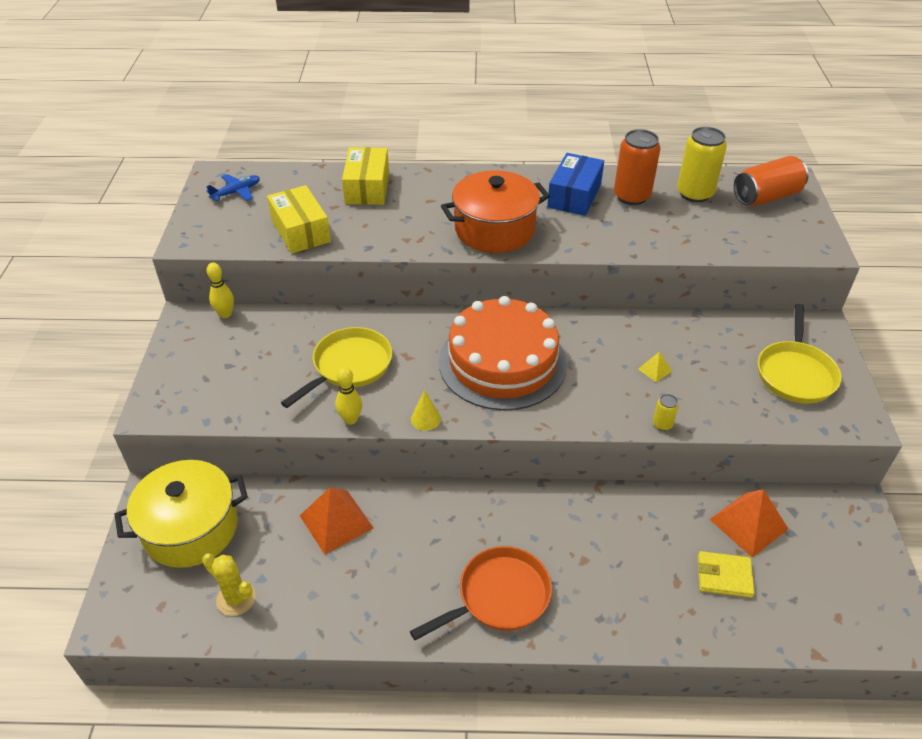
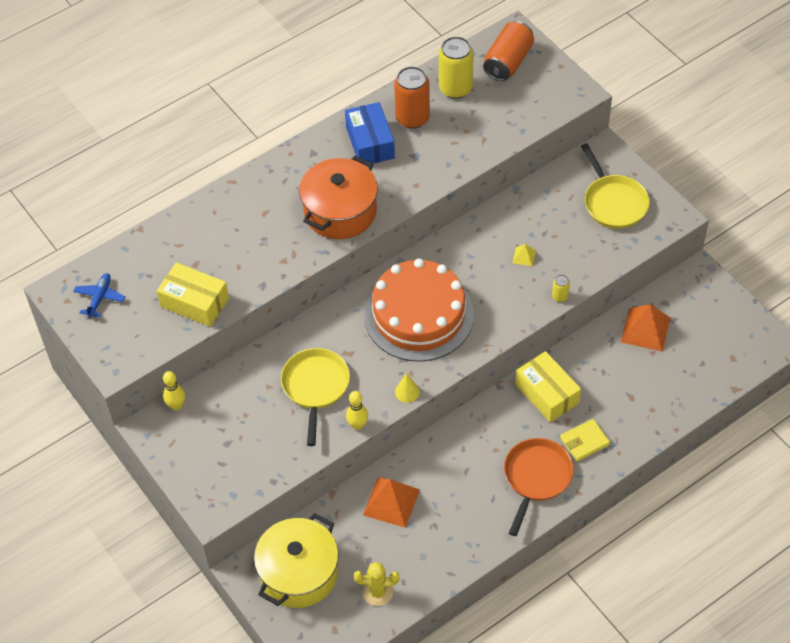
camera: 35 degrees left, 10 degrees up
yellow box [342,147,389,205] -> yellow box moved to [515,351,581,422]
yellow wallet [698,551,755,598] -> yellow wallet moved to [560,419,610,461]

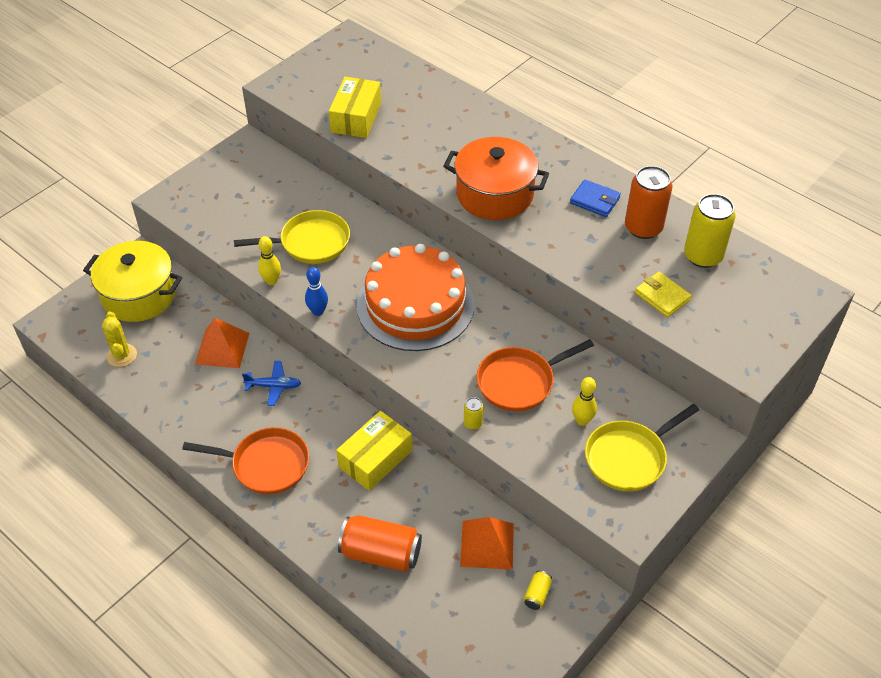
camera: 75 degrees right, 5 degrees down
blue plane [73,273,126,318] -> blue plane moved to [242,361,301,406]
yellow bowling pin [163,371,185,410] -> yellow bowling pin moved to [572,377,597,426]
blue box [345,102,395,165] -> blue wallet [570,179,621,217]
yellow cone [395,373,420,403] -> blue bowling pin [305,267,328,316]
orange can [483,21,534,81] -> orange can moved to [338,515,422,572]
yellow pyramid [513,244,536,266] -> orange pan [477,339,594,412]
yellow wallet [560,419,610,461] -> yellow wallet moved to [635,272,692,317]
none -> yellow can [524,571,552,610]

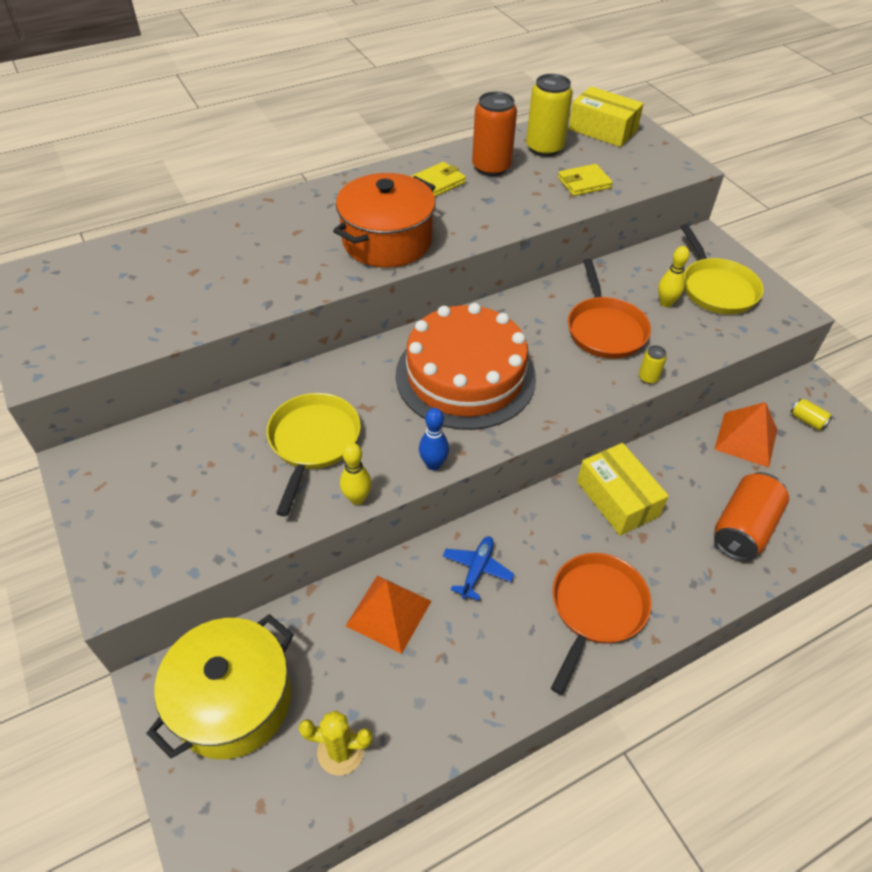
camera: 70 degrees left, 0 degrees up
yellow box [329,77,381,138] -> yellow box moved to [569,86,644,147]
blue wallet [570,179,621,217] -> yellow wallet [411,162,466,197]

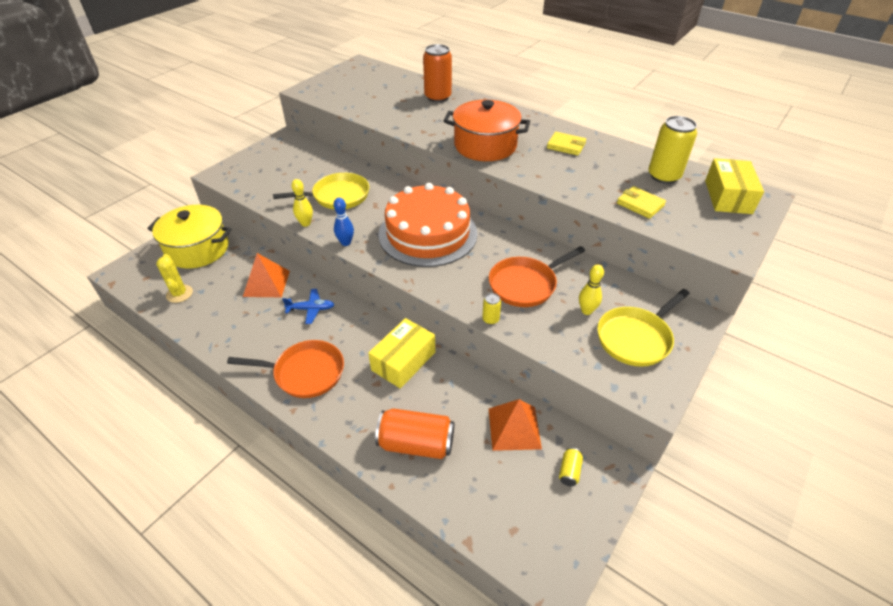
camera: 65 degrees right, 5 degrees down
orange can [472,92,517,176] -> orange can moved to [423,44,452,102]

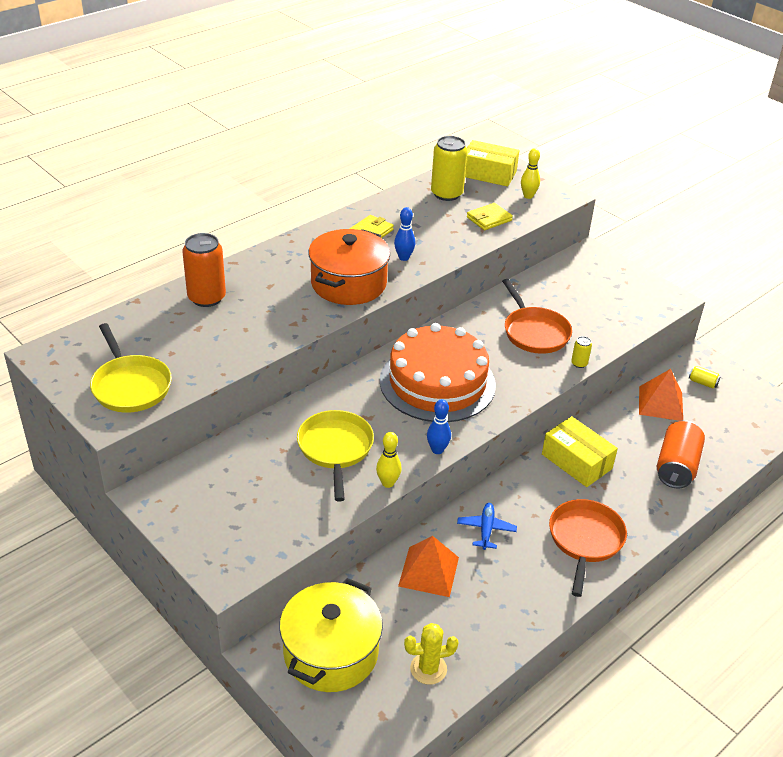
camera: 80 degrees left, 5 degrees down
yellow bowling pin [579,264,604,315] -> yellow bowling pin moved to [521,148,540,199]
yellow pan [597,289,690,367] -> yellow pan moved to [90,323,172,413]
none -> blue bowling pin [394,207,415,261]

